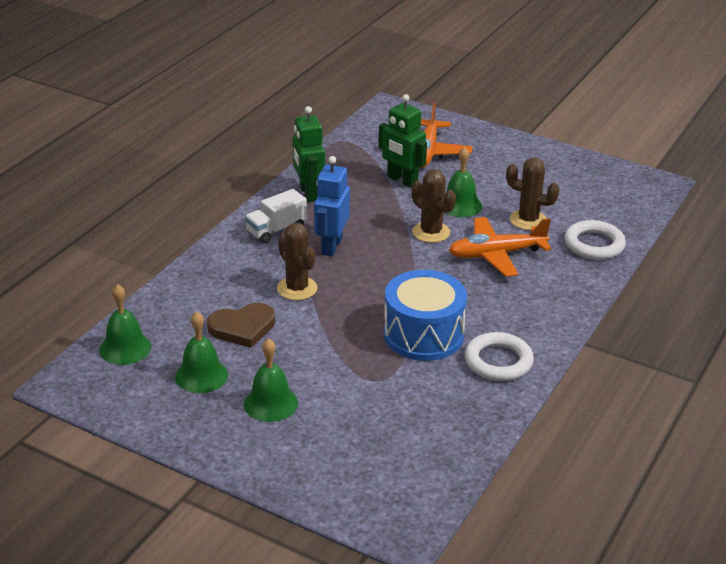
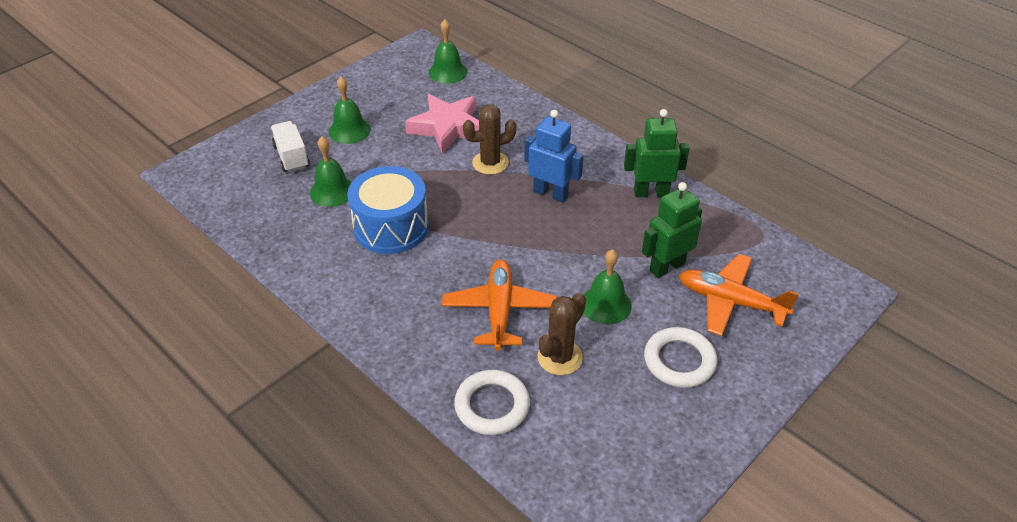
camera: 105 degrees right, 10 degrees up
green bell [175,311,228,393] -> green bell moved to [310,136,352,207]
brown heart [207,303,275,348] -> pink star [405,94,479,154]
white truck [245,189,307,244] -> white truck moved to [271,121,310,172]
brown cactus [412,169,456,243] -> none
white ring [465,332,534,381] -> white ring moved to [644,327,717,388]

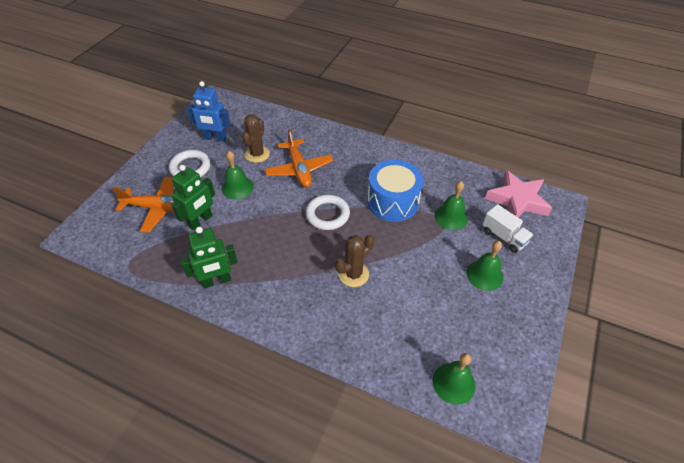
camera: 160 degrees right, 5 degrees up
pink star [405,94,479,154] -> pink star moved to [485,170,552,217]
white ring [454,370,530,435] -> white ring moved to [305,195,350,230]
blue robot [524,110,584,203] -> blue robot moved to [187,81,231,142]

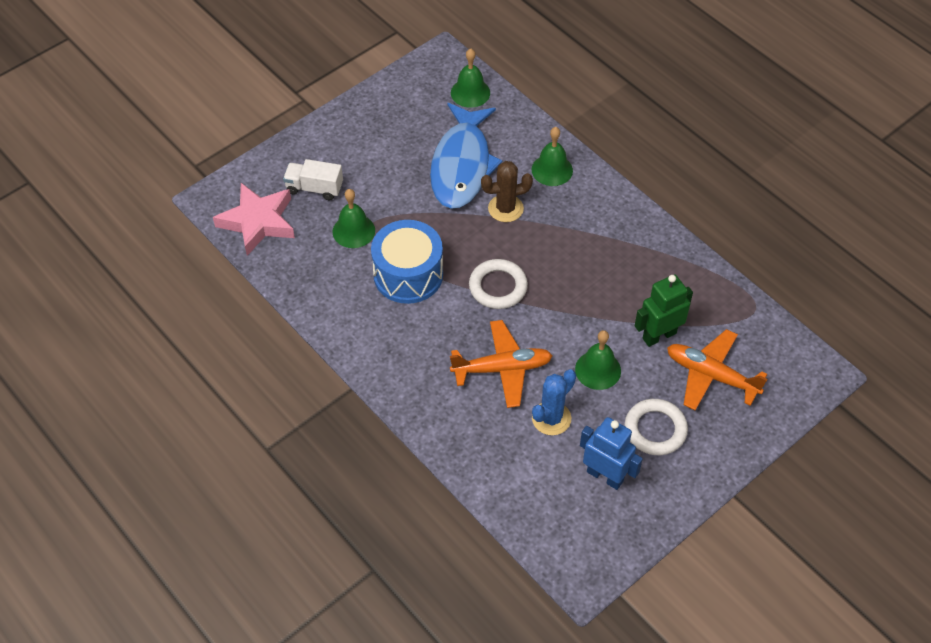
camera: 155 degrees left, 5 degrees up
green robot [181,227,238,288] -> none
brown cactus [242,114,270,163] -> blue cactus [532,369,576,435]
orange plane [265,129,333,187] -> orange plane turned 75 degrees clockwise [450,320,553,408]
green bell [466,241,503,291] -> green bell moved to [532,127,573,186]
white truck [482,204,533,253] -> white truck turned 60 degrees counterclockwise [283,159,343,200]
none -> blue fish [430,103,502,209]

